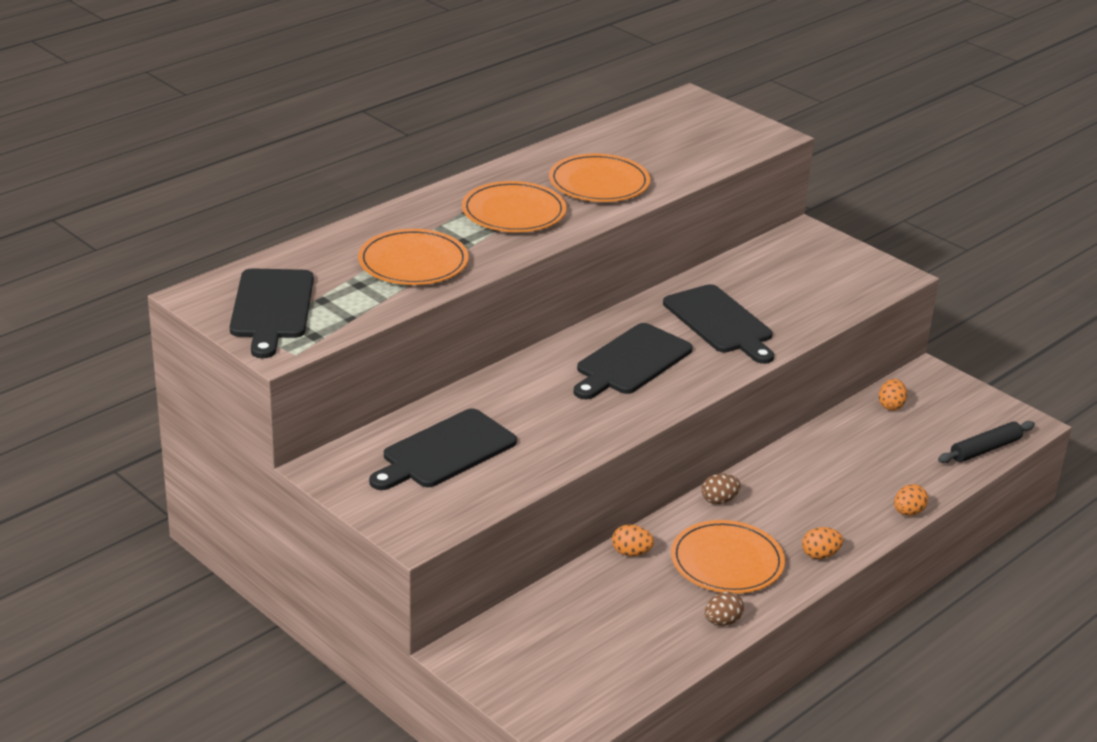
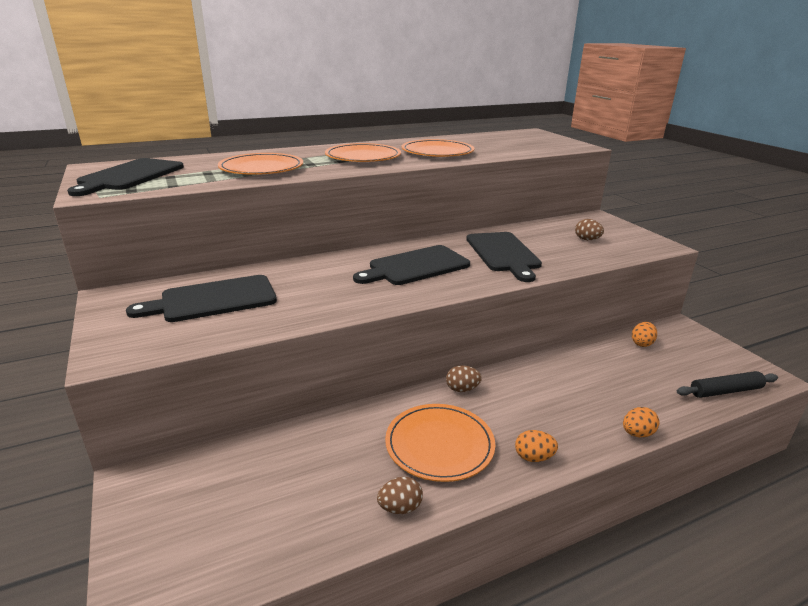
camera: 20 degrees right, 5 degrees down
orange egg [612,525,654,556] -> none
none -> brown egg [575,219,604,240]

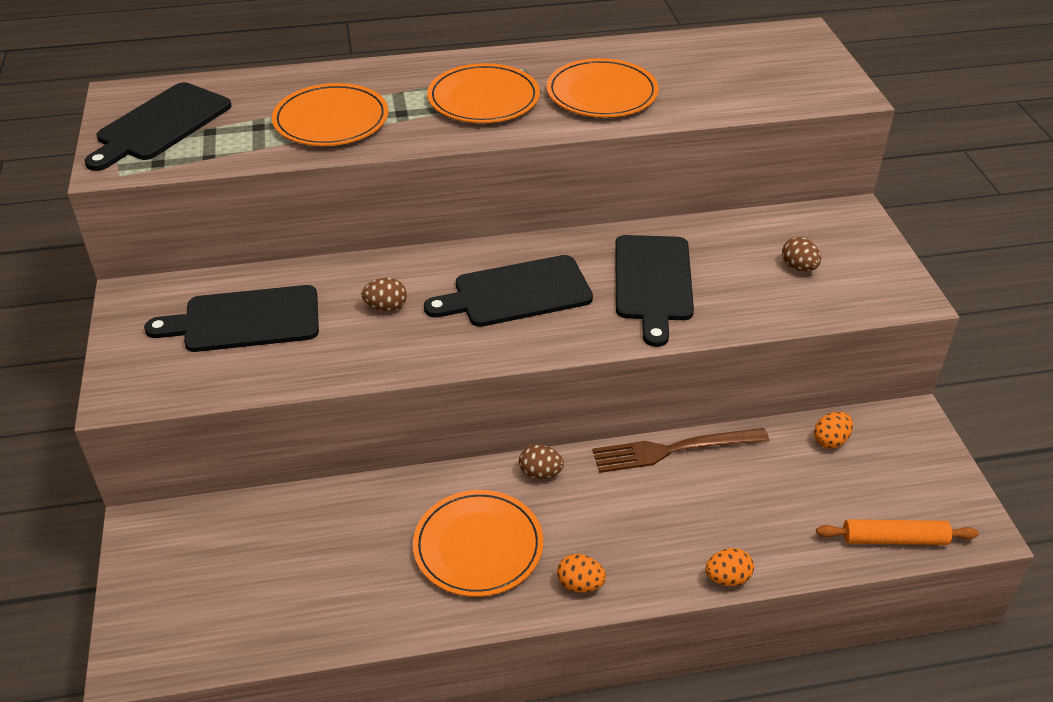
camera: 15 degrees right, 15 degrees up
brown egg [377,477,423,514] -> brown egg moved to [361,278,407,311]
black rolling pin [677,371,778,398] -> orange rolling pin [816,519,979,545]
none -> brown fork [592,428,769,473]

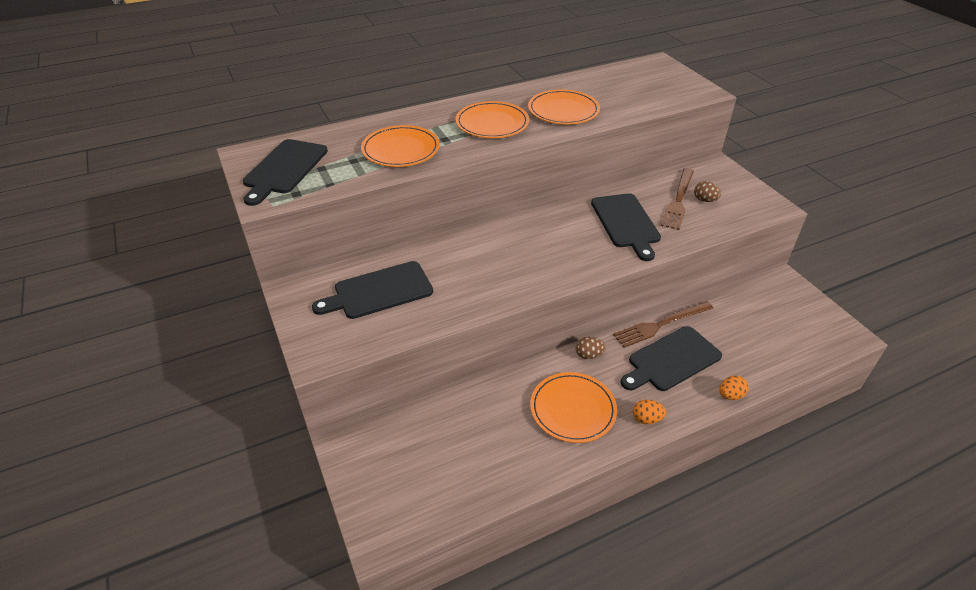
camera: 15 degrees left, 0 degrees up
brown egg [361,278,407,311] -> none
black cutting board [424,255,593,327] -> black cutting board moved to [621,326,722,391]
orange egg [814,412,853,449] -> none
orange rolling pin [816,519,979,545] -> none
none -> brown fork [661,168,694,230]

